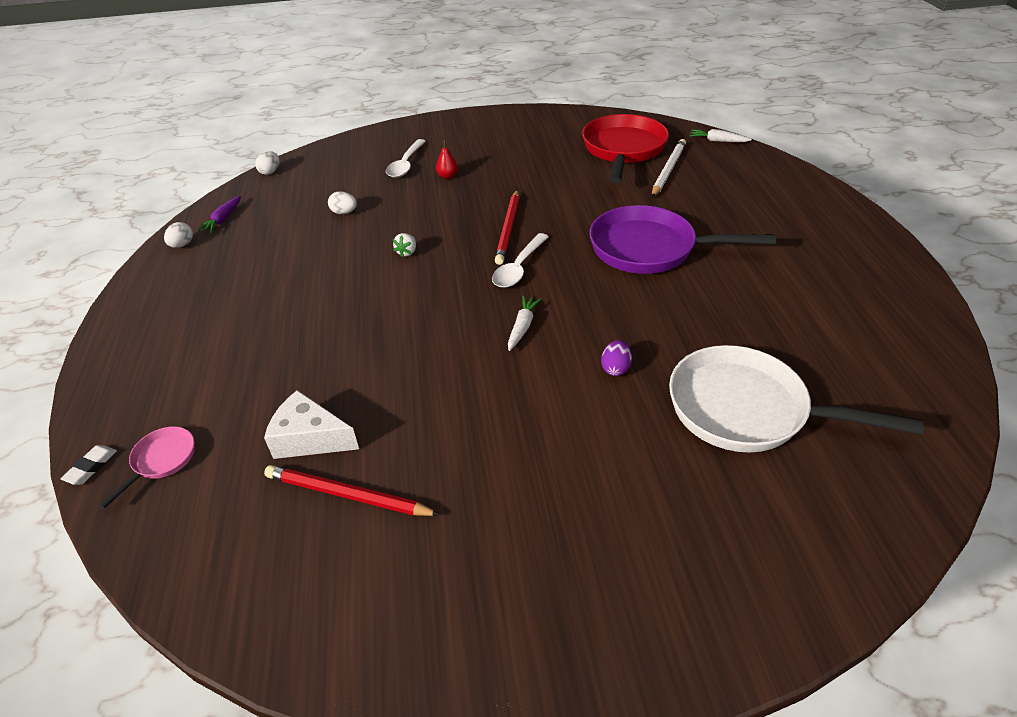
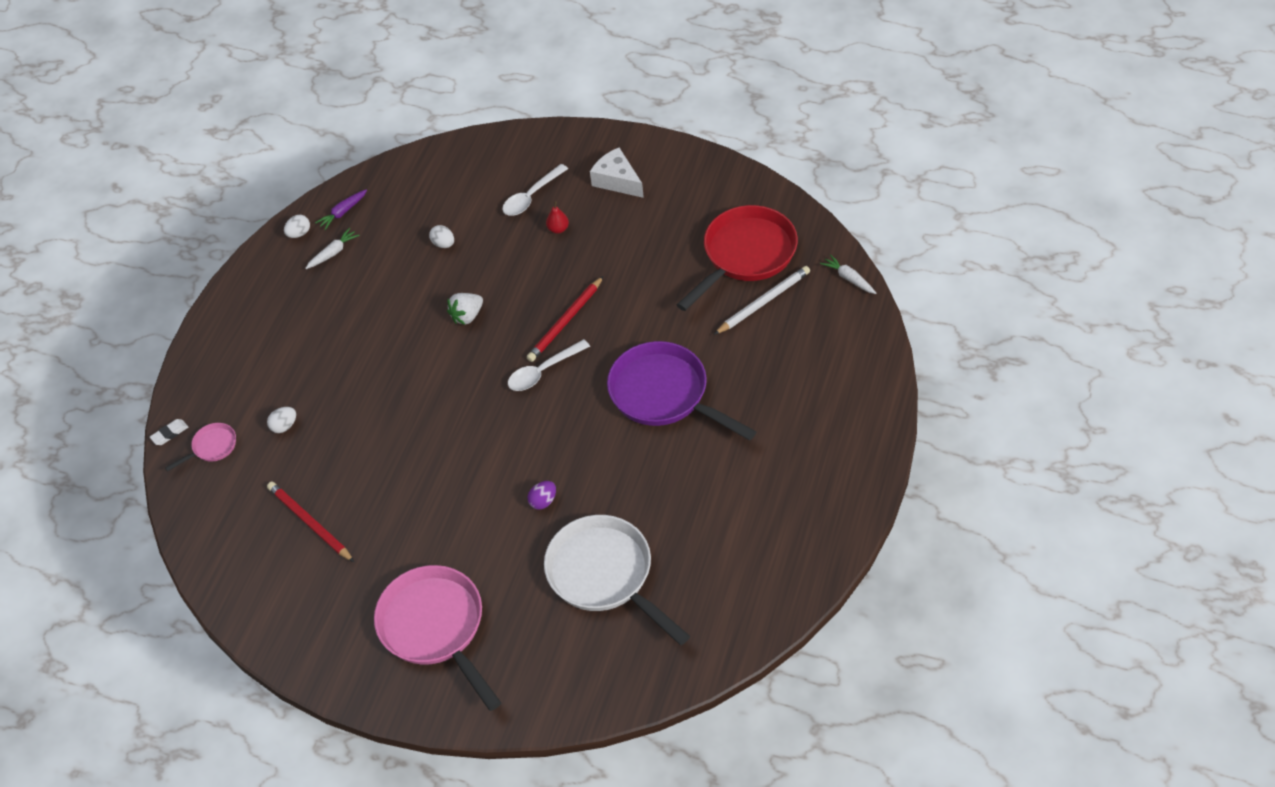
camera: 30 degrees right, 10 degrees up
white egg [255,151,279,175] -> white egg moved to [267,407,296,433]
white cheese [264,390,359,459] -> white cheese moved to [590,148,644,198]
white strawberry [393,233,416,257] -> white strawberry [447,293,483,325], size x1.50
white carrot [508,296,542,351] -> white carrot moved to [305,228,360,269]
none -> pink pan [374,565,501,711]

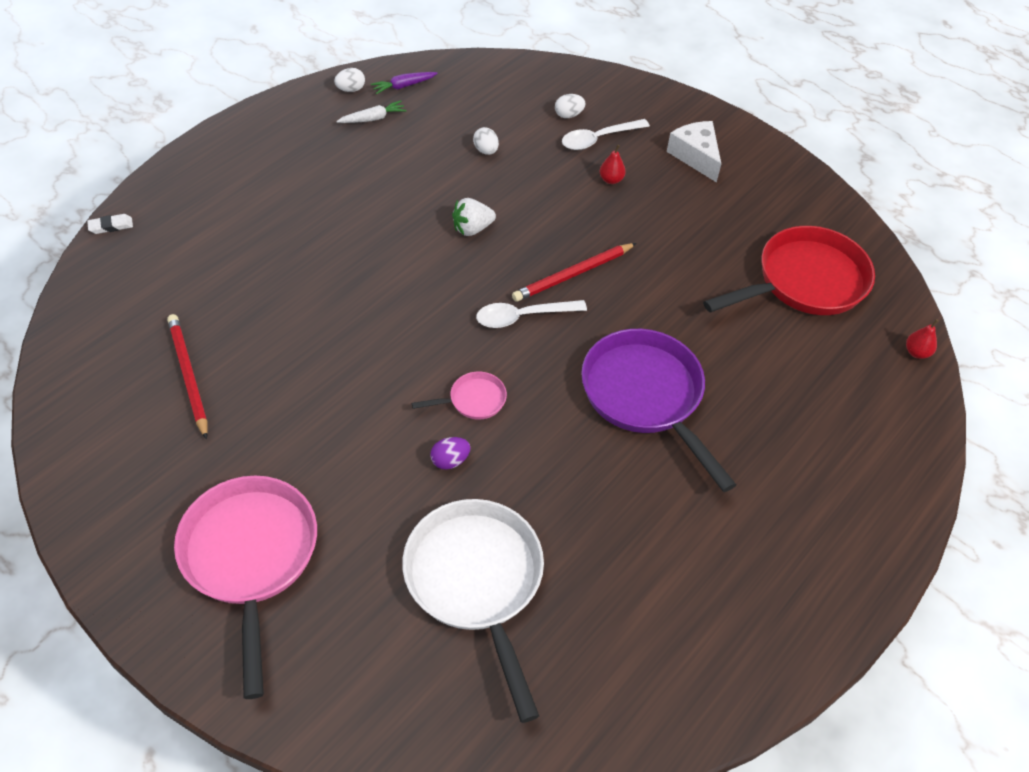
camera: 15 degrees right, 0 degrees up
pink pan [165,423,236,472] -> pink pan moved to [412,372,507,420]
white egg [267,407,296,433] -> white egg moved to [555,94,586,118]
white pencil [714,266,810,335] -> none
white carrot [820,254,876,294] -> red pear [906,319,938,359]

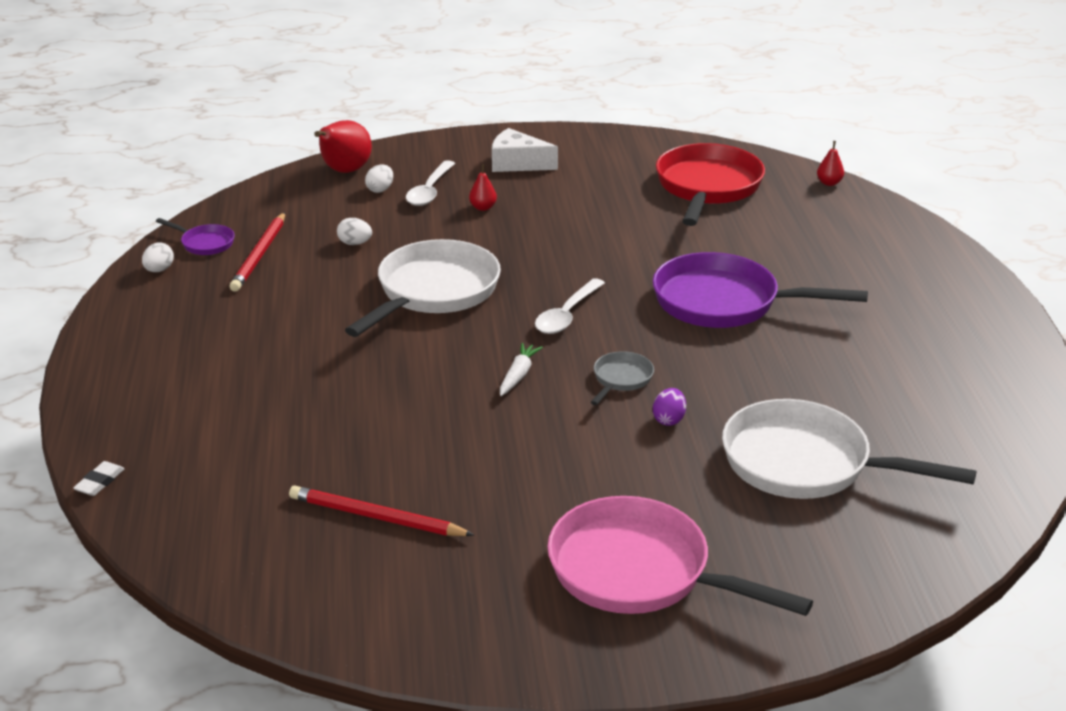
camera: 45 degrees left, 20 degrees down
white carrot [336,100,407,123] -> white carrot moved to [500,343,543,396]
purple carrot [371,72,438,94] -> purple pan [156,218,235,255]
pink pan [412,372,507,420] -> grey pan [591,351,654,405]
white strawberry [452,198,496,236] -> white pan [345,239,501,337]
red pencil [512,243,636,302] -> red pencil moved to [229,212,285,292]
none -> red pear [314,120,372,173]

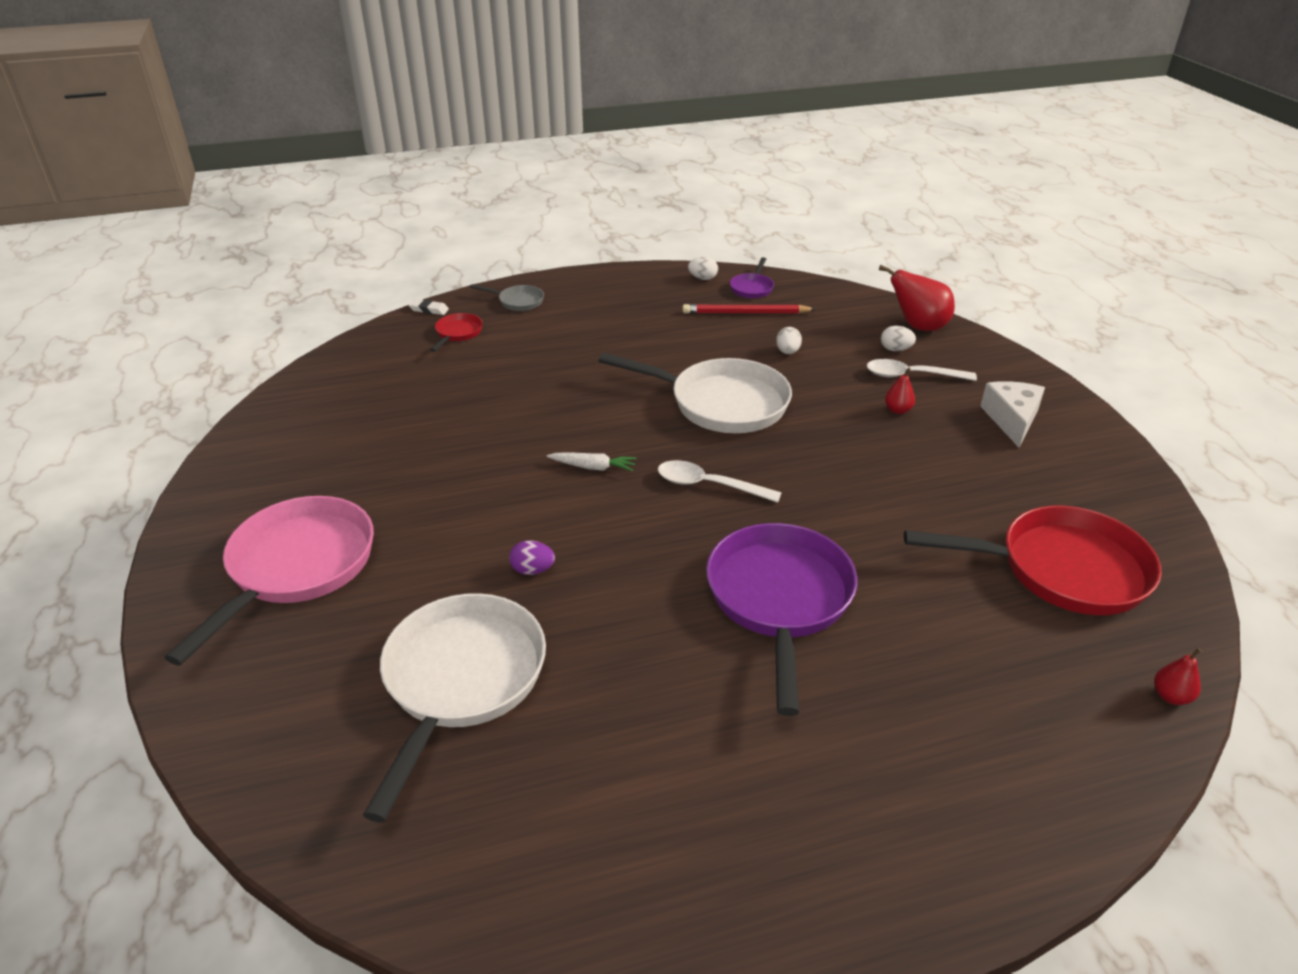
camera: 80 degrees right, 5 degrees up
red pencil [289,485,474,536] -> none
grey pan [591,351,654,405] -> grey pan moved to [470,284,544,311]
none -> red pan [430,313,483,352]

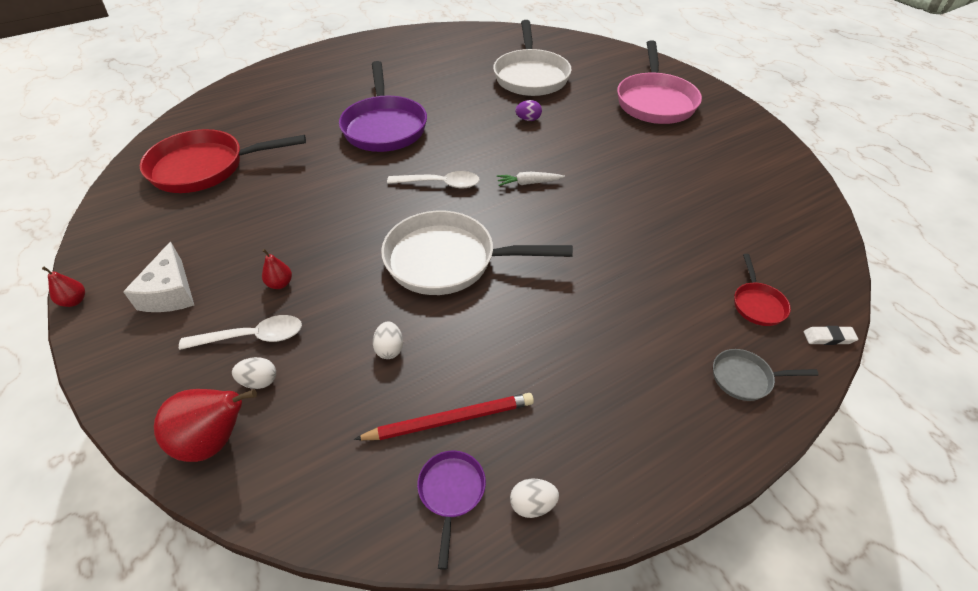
camera: 165 degrees right, 10 degrees up
red pear [1154,648,1202,705] -> red pear moved to [42,267,85,307]

